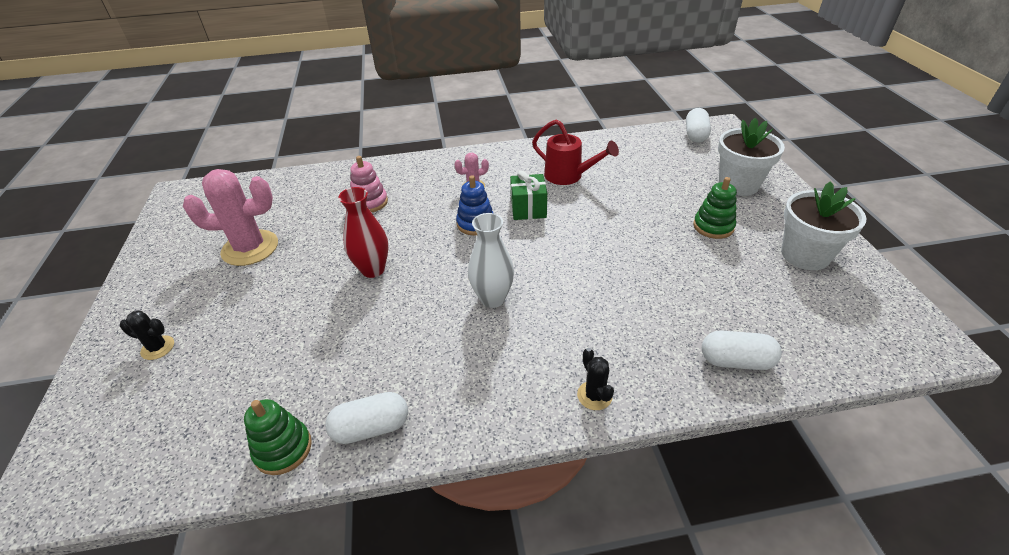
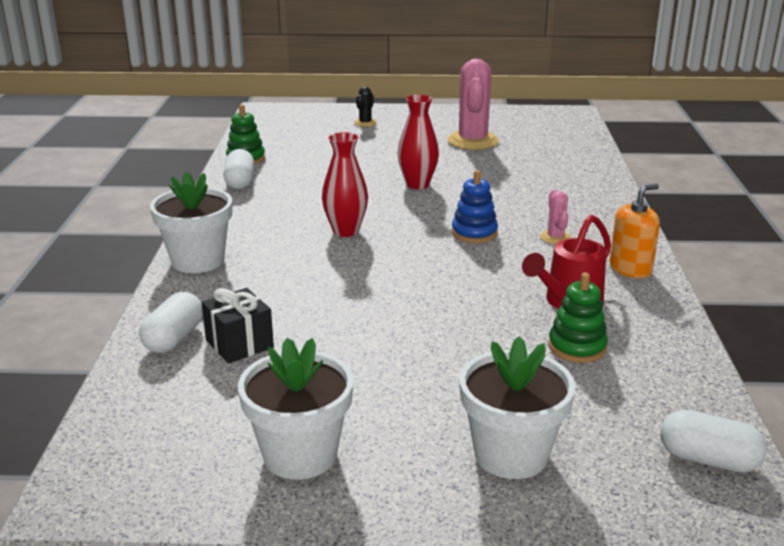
camera: 100 degrees right, 15 degrees down
pink stacking toy [350,156,388,212] -> none
white vase [468,213,514,308] -> red vase [322,132,368,237]
green gift [510,171,547,220] -> none
black cactus [577,348,614,410] -> white flower pot [150,171,232,273]
green stacking toy [693,177,737,239] -> green stacking toy moved to [548,272,608,363]
none -> black gift [202,288,274,363]
none -> orange soap dispenser [610,183,660,278]

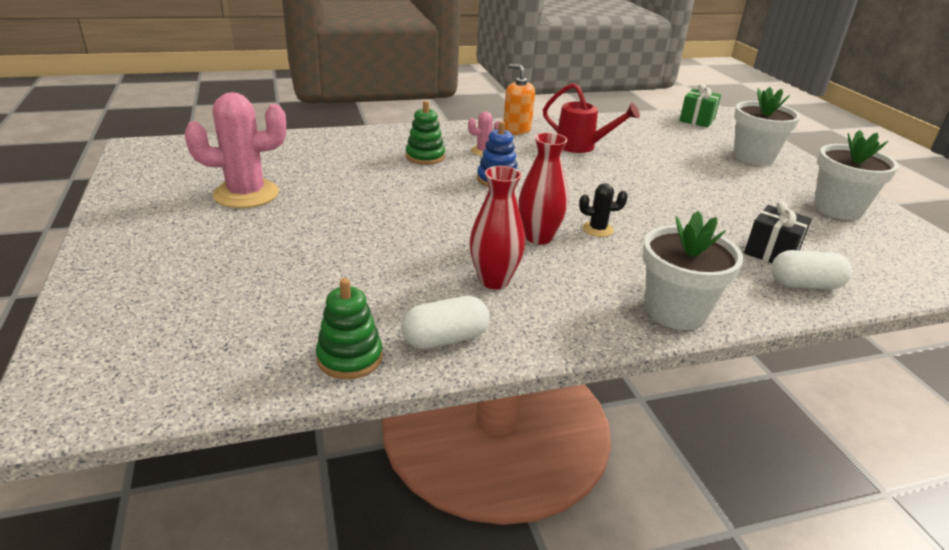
camera: 110 degrees left, 5 degrees up
black cactus [354,87,377,127] -> black cactus moved to [579,183,628,237]
red vase [398,95,439,189] -> red vase moved to [470,166,525,289]
green stacking toy [548,272,608,363] -> green stacking toy moved to [406,101,445,165]
white capsule [660,410,767,473] -> green gift [679,84,721,128]

